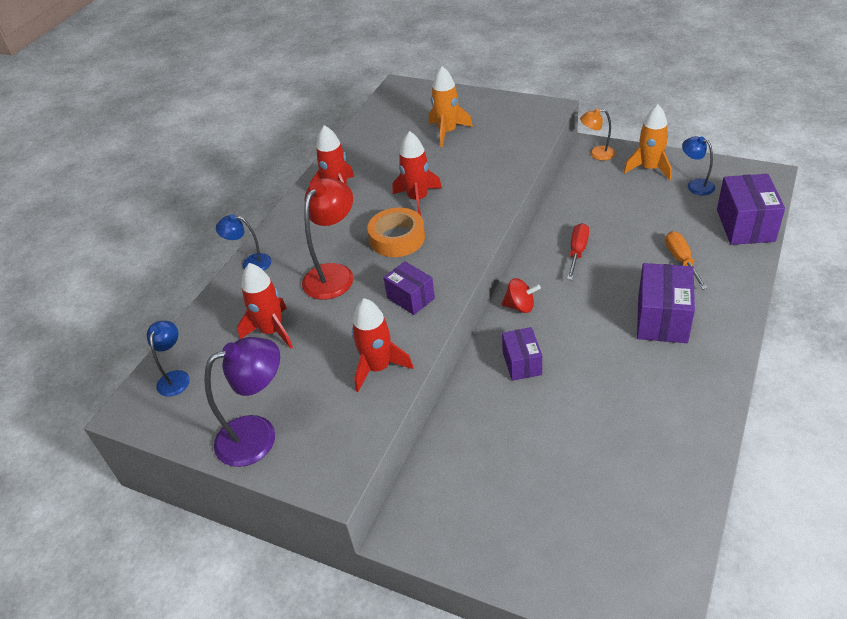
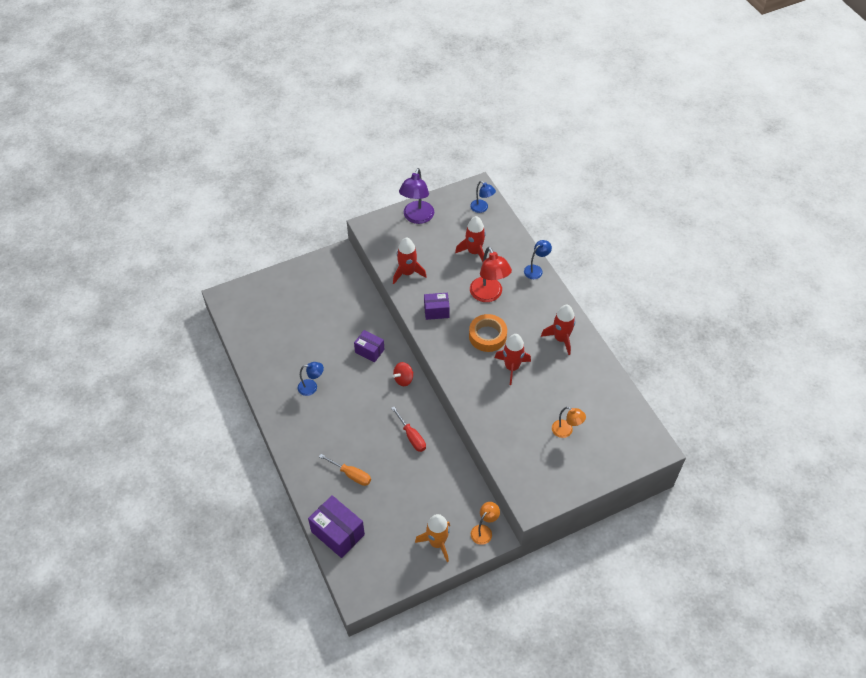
camera: 125 degrees right, 10 degrees up
orange rocket [429,66,473,147] -> orange lamp [552,407,586,438]
purple box [637,263,695,343] -> none
blue lamp [682,136,715,195] -> blue lamp moved to [298,362,324,396]

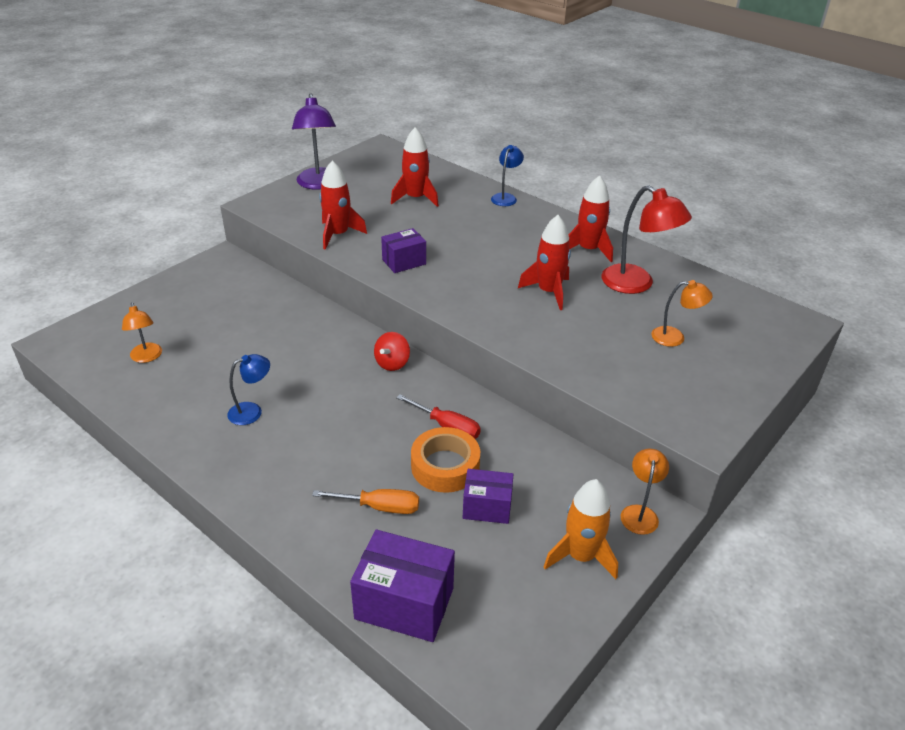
camera: 25 degrees left, 15 degrees down
purple box [354,330,385,363] -> purple box moved to [463,469,513,524]
orange tape [469,314,507,352] -> orange tape moved to [411,427,480,493]
blue lamp [470,181,496,213] -> none
red lamp [470,247,512,302] -> red lamp moved to [601,185,692,294]
none -> orange lamp [122,302,162,363]

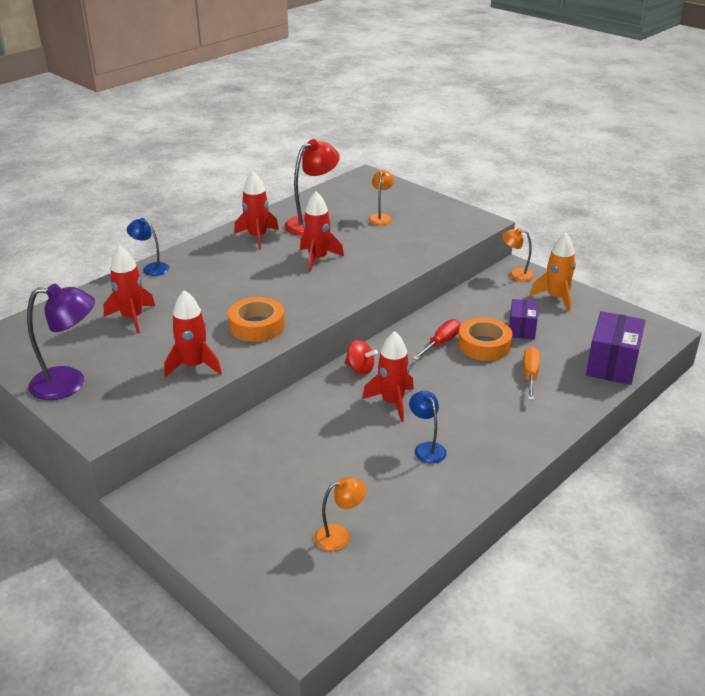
camera: 85 degrees left, 5 degrees down
purple box [381,228,426,273] -> orange tape [228,297,285,342]
none -> red rocket [362,331,414,422]

